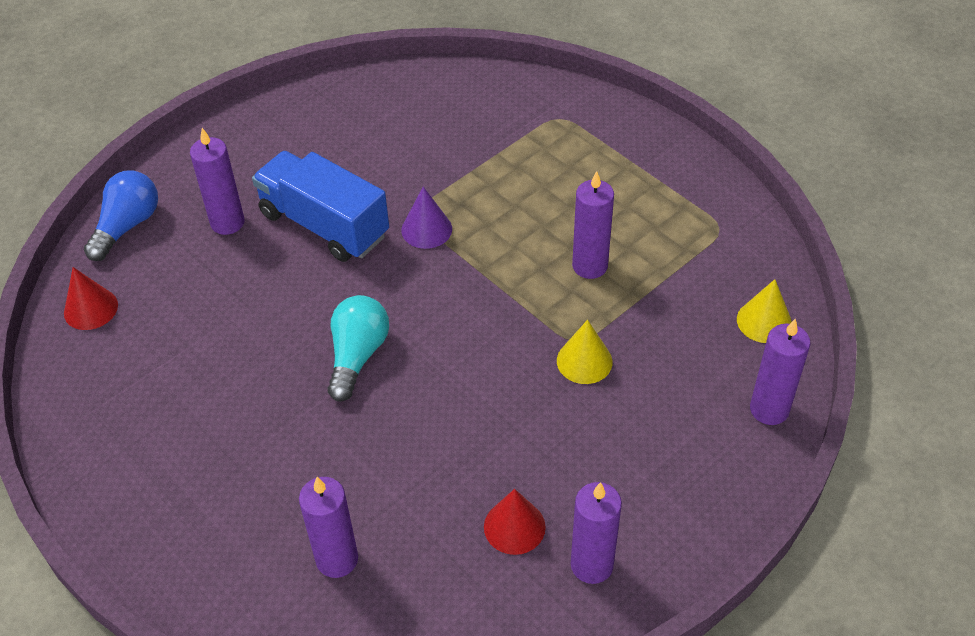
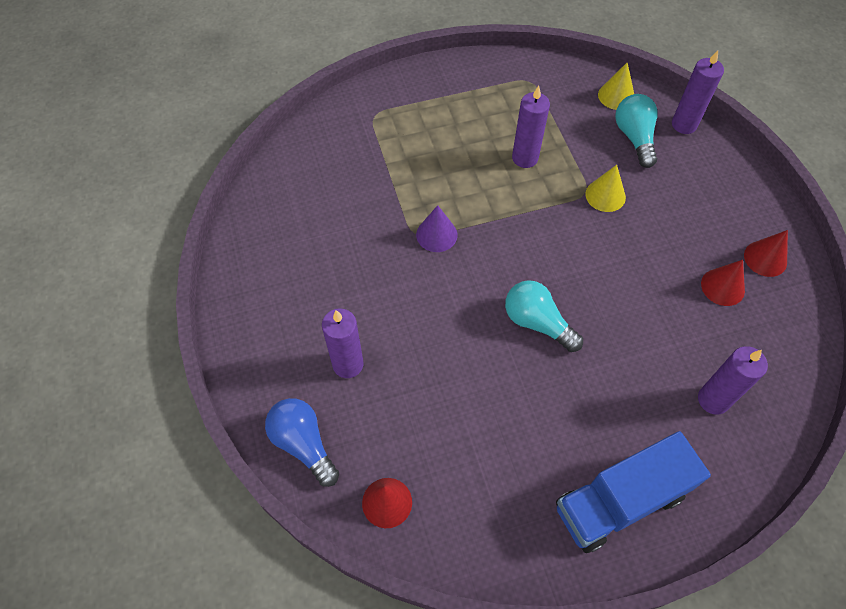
camera: 65 degrees left, 10 degrees up
blue truck [252,151,389,262] -> blue truck moved to [556,431,711,553]
purple candle [571,482,622,584] -> red cone [744,230,788,277]
none -> turquoise light bulb [615,94,657,168]

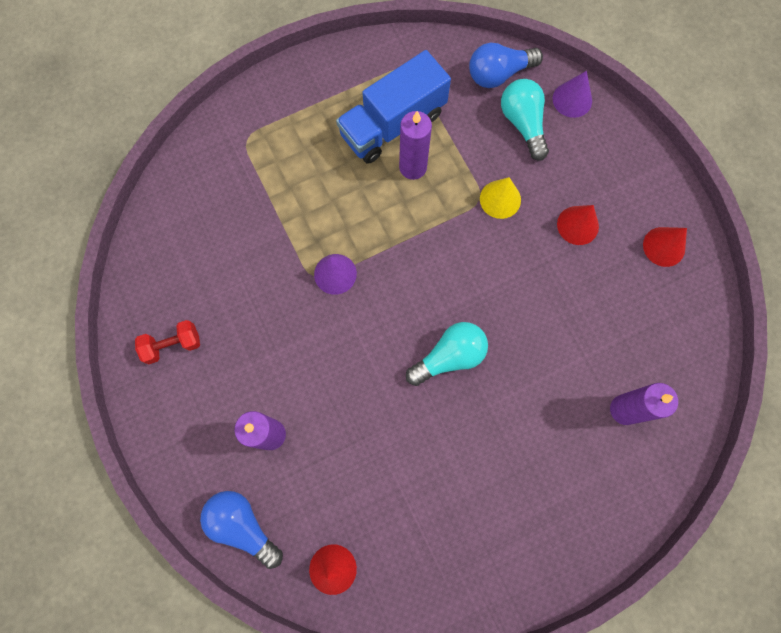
camera: 10 degrees left, 15 degrees up
turquoise light bulb [505,280,583,352] -> turquoise light bulb turned 120 degrees clockwise [406,322,488,386]
blue truck [556,431,711,553] -> blue truck moved to [336,50,451,164]
yellow cone [598,62,634,110] -> blue light bulb [469,43,543,88]
purple candle [672,50,724,134] -> purple cone [553,71,592,118]
red cone [701,260,745,306] -> red cone moved to [557,205,599,245]
none -> red dumbbell [135,320,200,364]

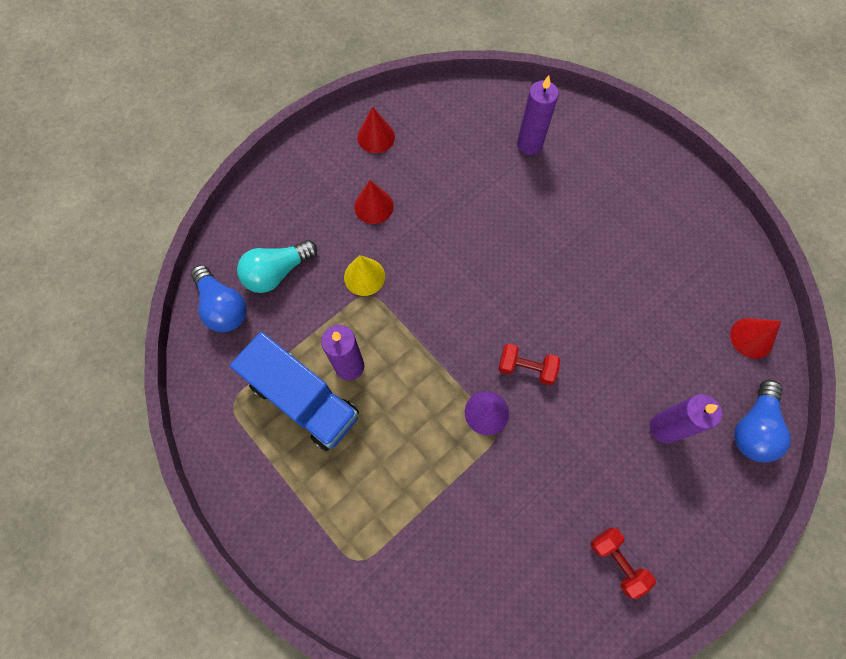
camera: 105 degrees left, 5 degrees down
turquoise light bulb [406,322,488,386] -> none
purple cone [553,71,592,118] -> none
none -> red dumbbell [498,343,560,385]

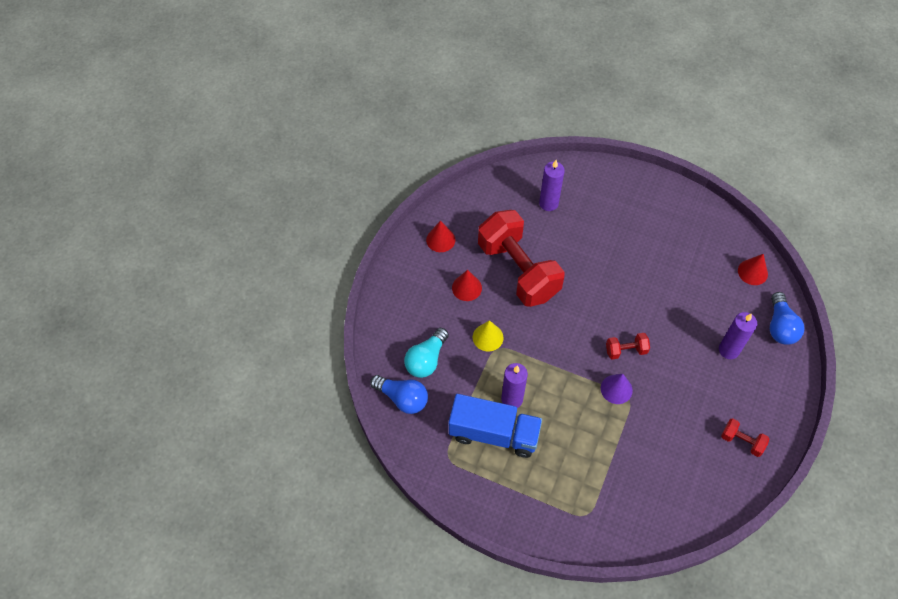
camera: 25 degrees left, 10 degrees down
none -> red dumbbell [478,210,565,307]

